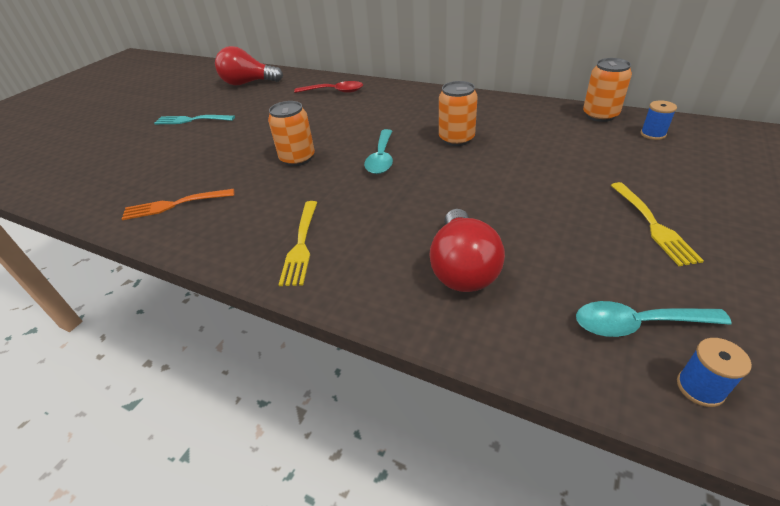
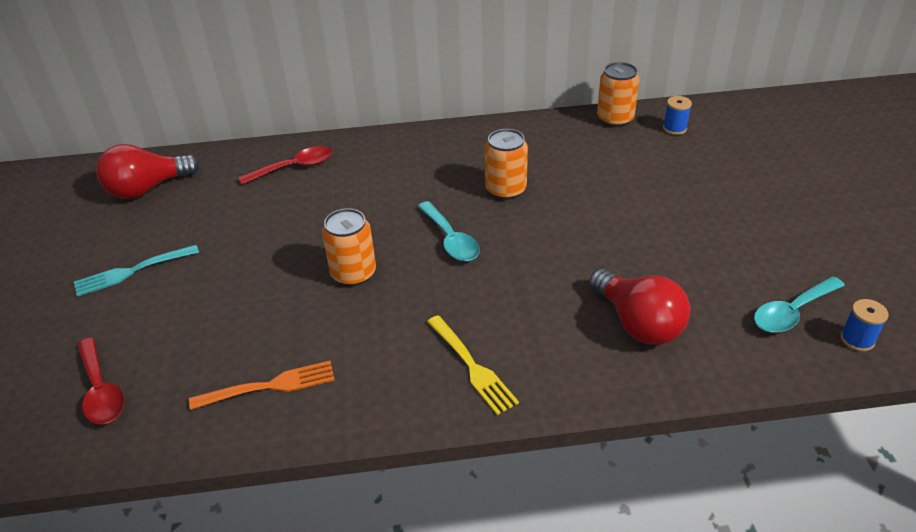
camera: 35 degrees left, 0 degrees up
orange fork [122,189,234,220] -> orange fork turned 150 degrees counterclockwise [189,361,335,410]
yellow fork [611,182,704,266] -> none
none -> red spoon [77,338,125,425]

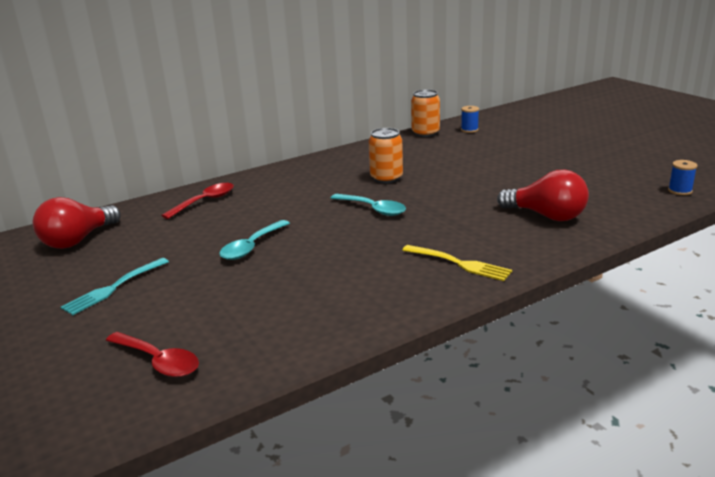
camera: 25 degrees left, 15 degrees down
orange fork [189,361,335,410] -> none
orange can [322,208,376,286] -> none
turquoise spoon [754,276,845,333] -> turquoise spoon moved to [219,220,290,260]

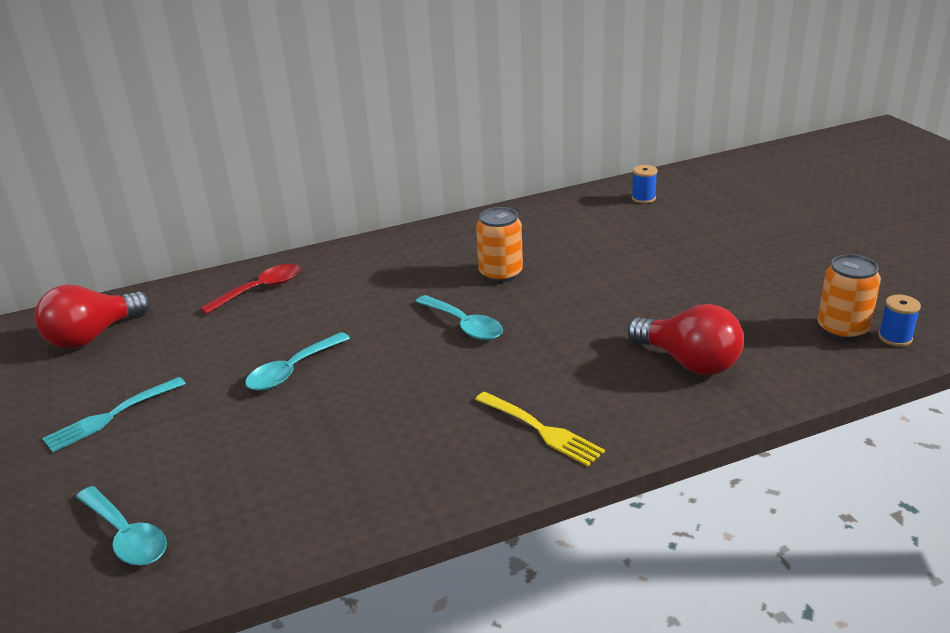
camera: 10 degrees right, 5 degrees up
red spoon [106,332,199,377] -> turquoise spoon [76,486,167,565]
orange can [411,90,440,137] -> orange can moved to [817,254,881,340]

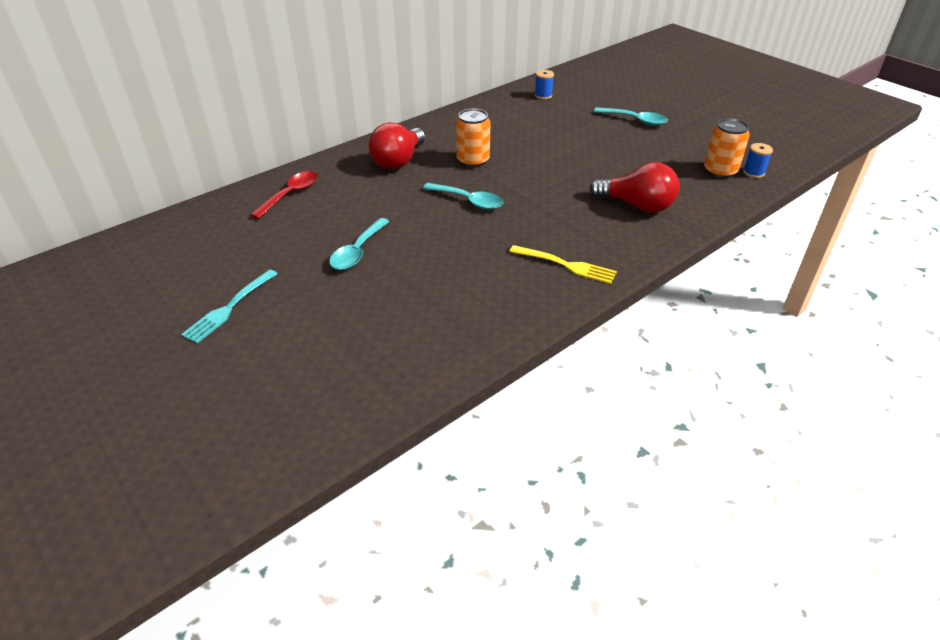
camera: 20 degrees left, 10 degrees up
red light bulb [35,285,150,349] -> red light bulb moved to [369,122,425,170]
turquoise spoon [76,486,167,565] -> turquoise spoon moved to [594,107,668,126]

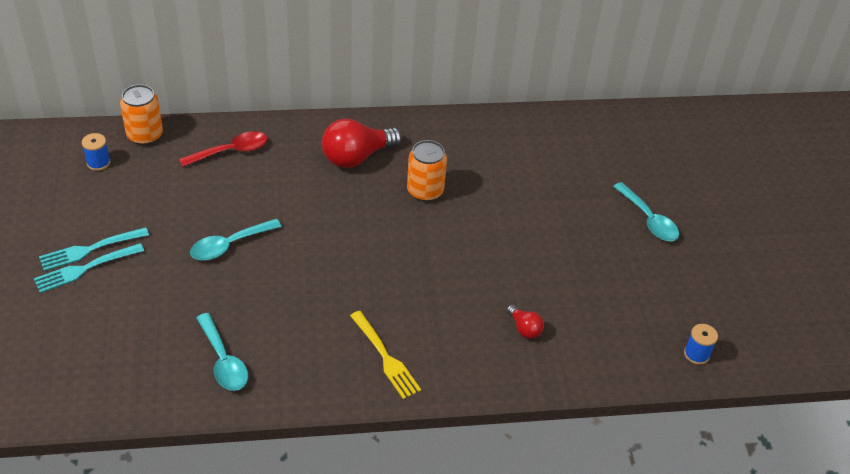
camera: 30 degrees right, 5 degrees up
turquoise spoon [423,183,504,210] -> turquoise spoon moved to [196,313,248,391]
blue spool [535,70,554,99] -> blue spool moved to [82,133,110,171]
red light bulb [589,162,679,213] -> red light bulb [507,304,544,339], size x0.49
orange can [704,118,749,178] -> orange can moved to [120,84,163,145]
none -> turquoise fork [34,243,144,293]

